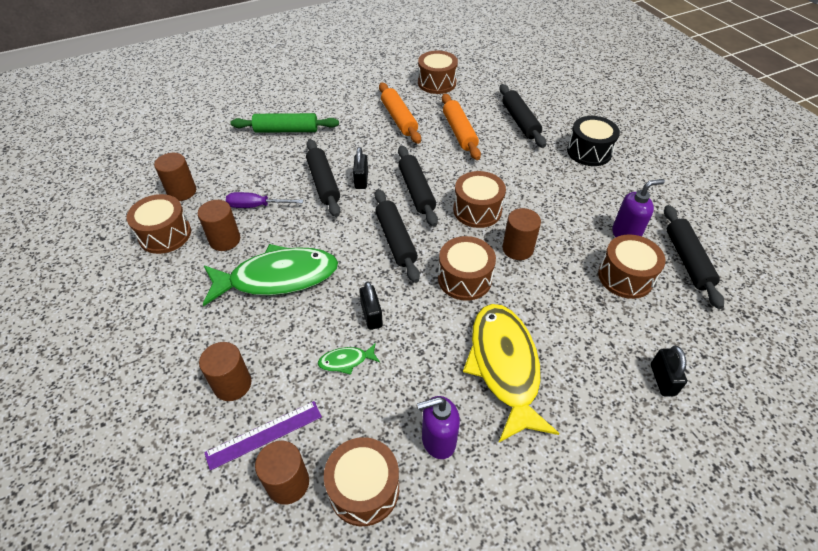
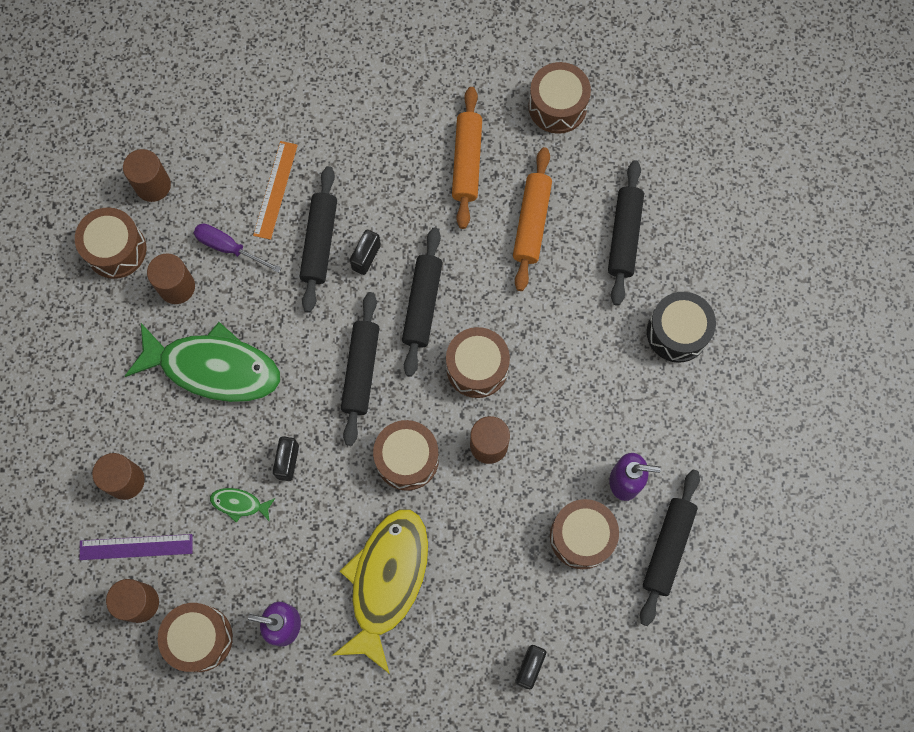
camera: 25 degrees right, 25 degrees up
green rolling pin [231,113,339,133] -> none
none -> orange ruler [253,141,298,240]

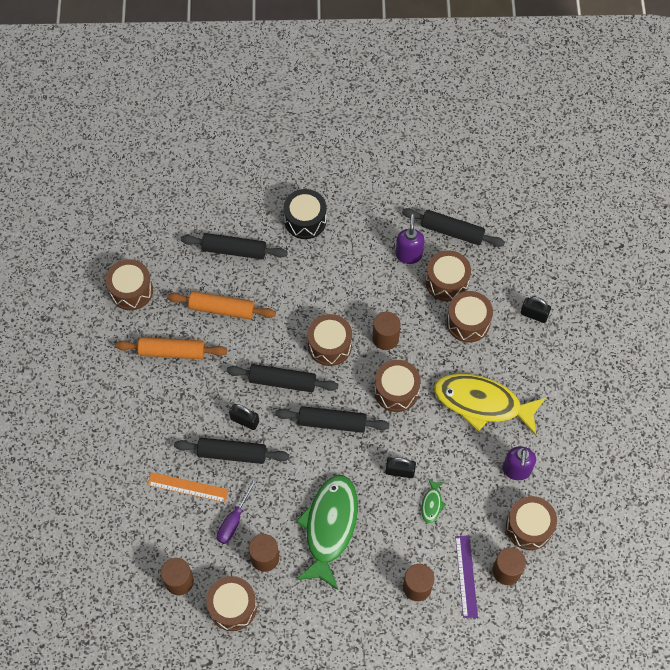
camera: 90 degrees left, 10 degrees down
none -> brown drum [446,291,493,343]

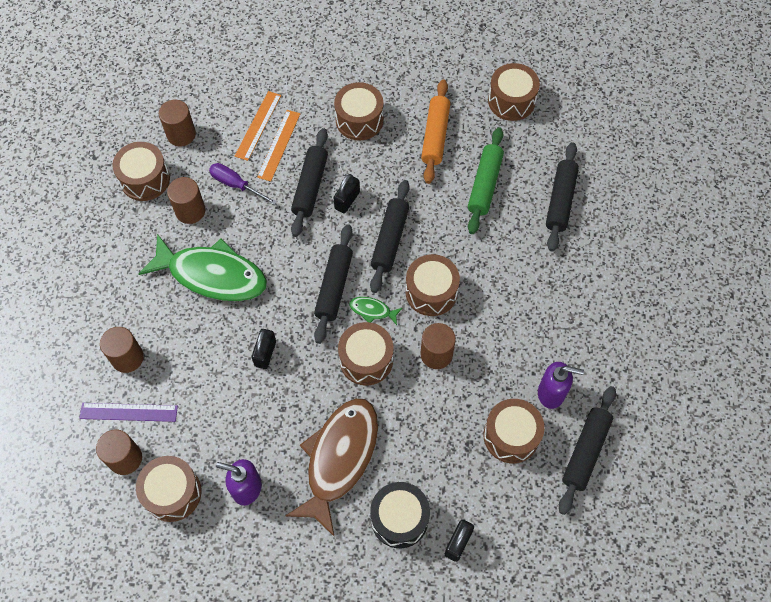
camera: 95 degrees right, 0 degrees up
orange rolling pin [167,291,276,319] -> green rolling pin [468,127,504,234]
black drum [284,189,327,239] -> black drum moved to [370,482,430,548]
green fish [421,479,446,524] -> green fish moved to [349,297,402,325]
yellow fish [434,374,546,435] -> brown fish [286,398,378,536]
brown drum [446,291,493,343] -> brown drum moved to [334,82,383,140]
none -> orange ruler [235,91,281,161]

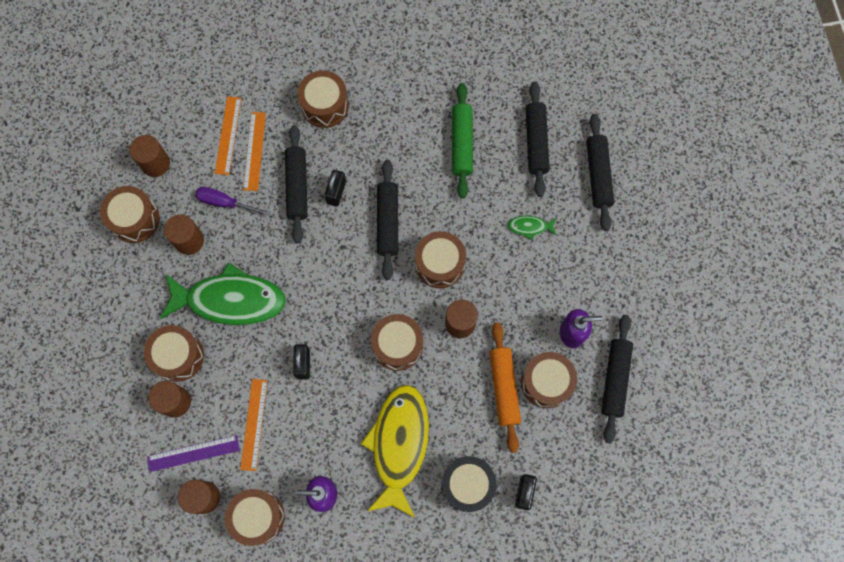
camera: 15 degrees left, 10 degrees up
brown fish [286,398,378,536] -> yellow fish [361,385,429,518]
black rolling pin [314,224,353,344] -> black rolling pin moved to [586,114,614,231]
green fish [349,297,402,325] -> green fish moved to [508,216,557,240]
orange rolling pin [421,79,450,184] -> orange rolling pin moved to [489,322,521,453]
brown drum [488,63,540,121] -> brown drum moved to [144,325,204,382]
none -> orange ruler [240,379,268,471]

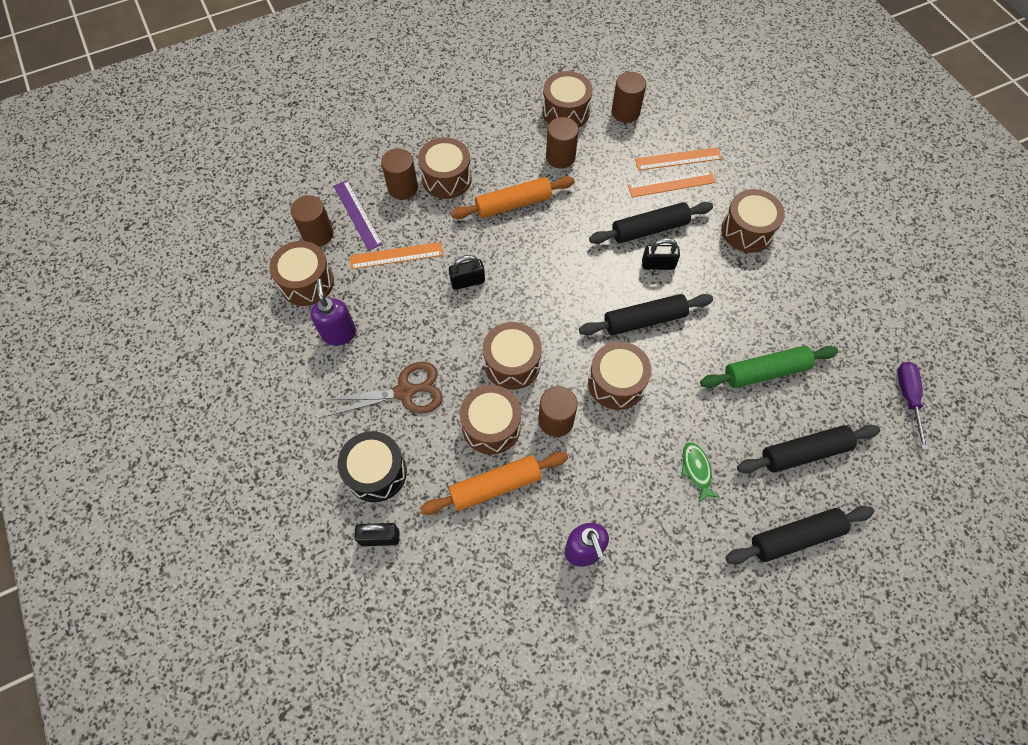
camera: 75 degrees right, 10 degrees down
green fish [160,263,286,325] -> orange rolling pin [451,176,575,219]
purple screwdriver [195,187,271,216] -> purple screwdriver moved to [897,362,928,450]
yellow fish [361,385,429,518] -> brown scissors [326,362,443,416]
brown drum [521,352,577,408] -> brown drum moved to [460,385,521,455]
black rolling pin [601,315,633,444] -> none

